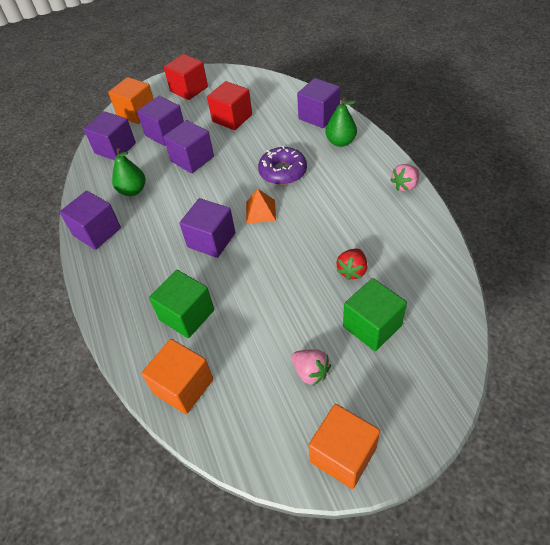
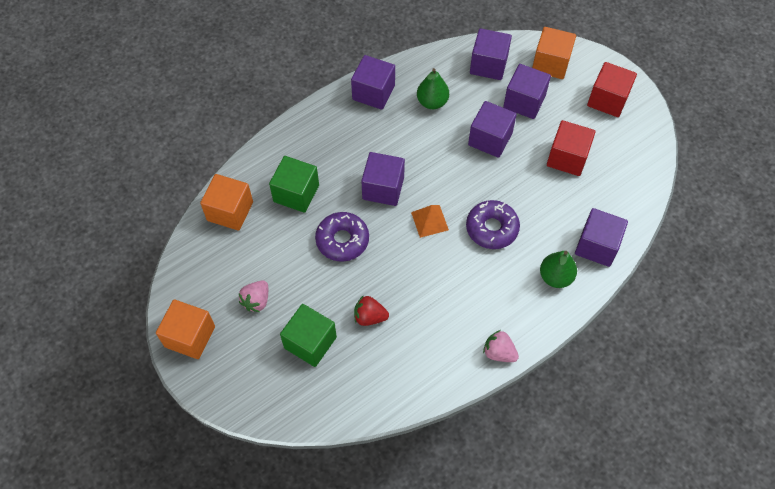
camera: 70 degrees right, 10 degrees up
none -> purple donut [315,212,369,262]

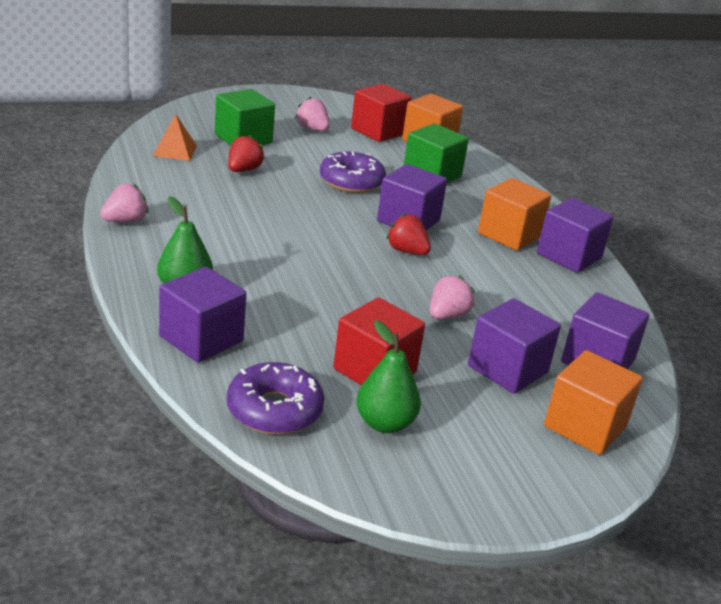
camera: 105 degrees right, 30 degrees down
orange cube [156,299,215,359] -> orange cube moved to [478,178,551,251]
orange pyramid [411,205,449,238] -> orange pyramid moved to [153,114,197,161]
green pear [417,68,449,109] -> green pear moved to [356,320,421,433]
purple donut [466,200,520,249] -> purple donut moved to [227,362,324,435]
purple cube [468,101,517,158] -> pink strawberry [430,275,475,319]
red cube [587,62,637,117] -> red cube moved to [351,84,411,142]
none -> red strawberry [386,213,431,255]

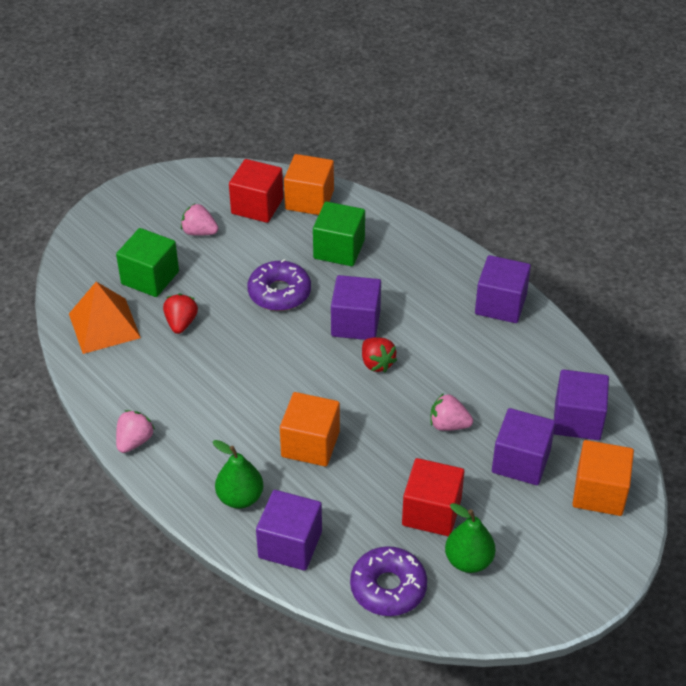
camera: 20 degrees left, 15 degrees up
orange pyramid [153,114,197,161] -> orange pyramid [69,282,141,354], size x1.59
red strawberry [386,213,431,255] -> red strawberry turned 135 degrees counterclockwise [362,337,397,372]
pink strawberry [430,275,475,319] -> pink strawberry turned 90 degrees counterclockwise [430,393,473,431]
orange cube [478,178,551,251] -> orange cube moved to [280,392,340,467]

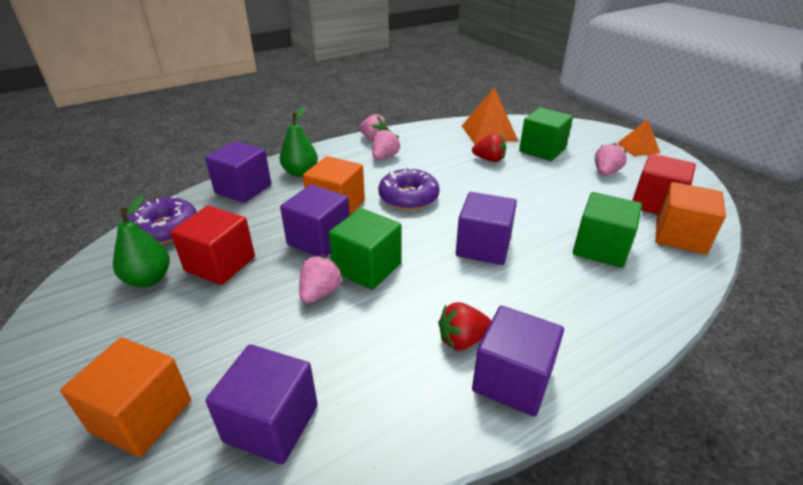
camera: 100 degrees right, 10 degrees down
purple donut [247,259,311,311] -> purple donut moved to [378,167,440,210]
red strawberry [362,337,397,372] -> red strawberry moved to [438,302,491,350]
purple cube [492,408,556,485] -> purple cube moved to [280,184,350,257]
none -> green cube [329,208,402,290]
none -> pink strawberry [372,129,401,160]
none -> orange pyramid [617,119,660,156]

